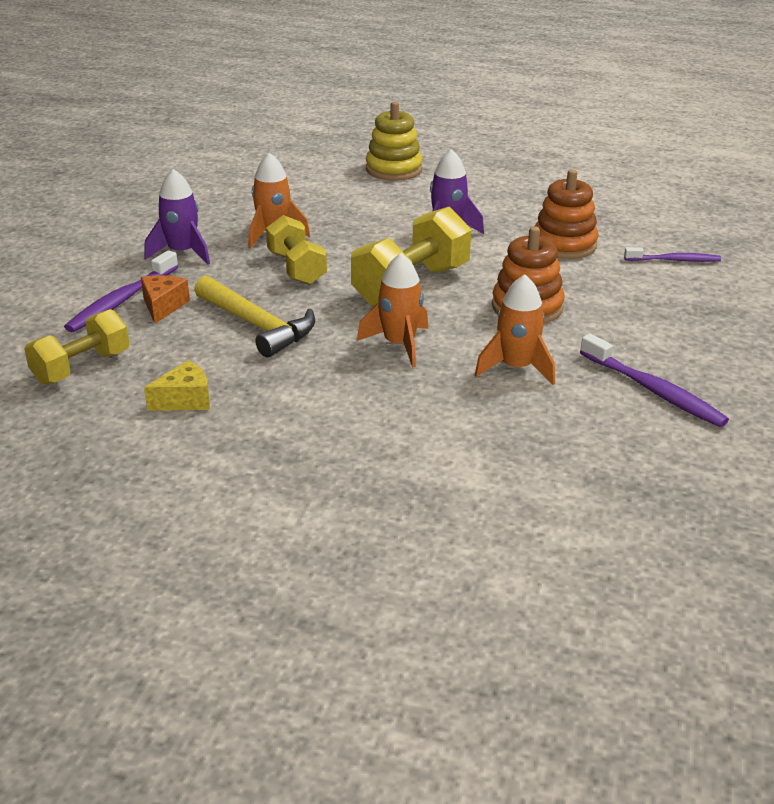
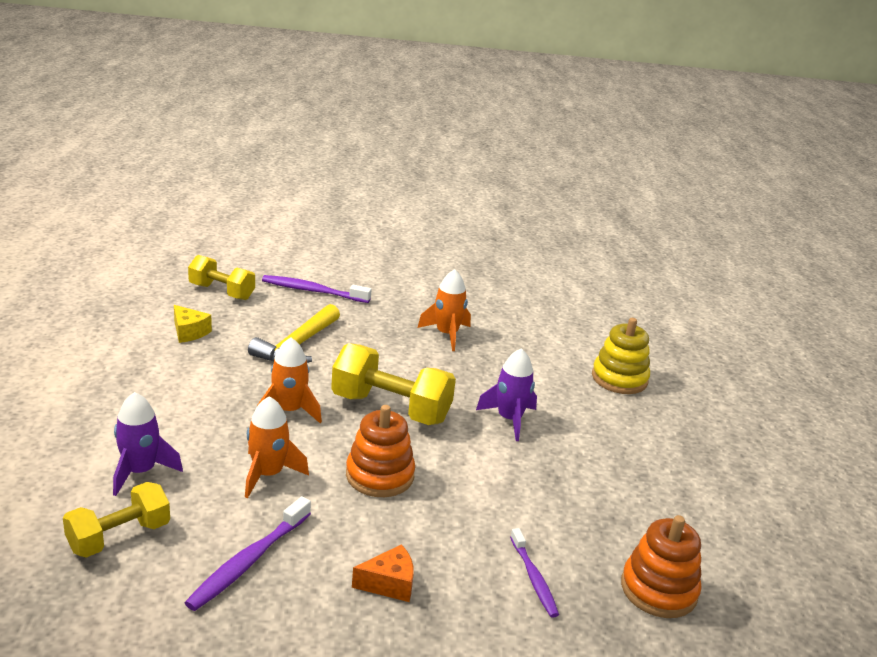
camera: 70 degrees right, 5 degrees down
orange cheese [141,275,190,324] -> orange cheese moved to [352,544,414,602]
purple rocket [144,169,210,265] -> purple rocket moved to [113,392,183,496]
yellow dumbbell [266,215,327,285] -> yellow dumbbell moved to [63,482,170,558]
orange stacking toy [535,169,598,259] -> orange stacking toy moved to [621,515,701,618]

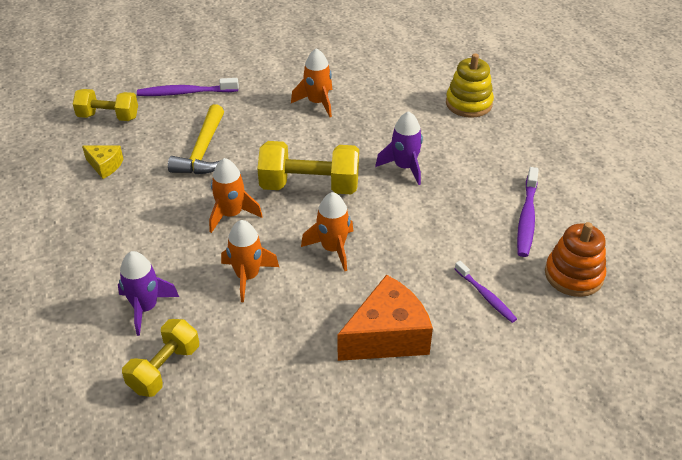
camera: 15 degrees left, 15 degrees up
purple toothbrush [185,496,311,611] -> purple toothbrush moved to [517,167,539,257]
orange stacking toy [346,405,415,497] -> orange rocket [301,192,353,271]
orange cheese [352,544,414,602] -> orange cheese [338,275,433,361], size x1.94

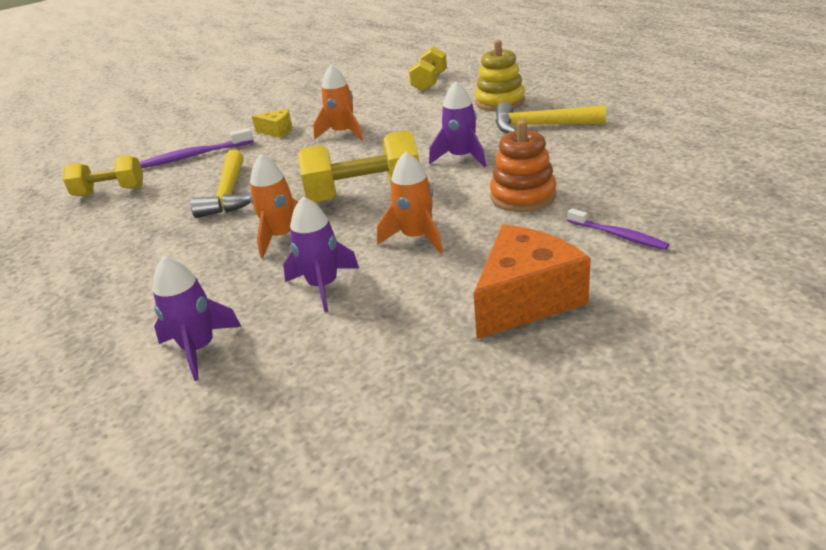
camera: 10 degrees left, 10 degrees down
yellow cheese [82,146,123,179] -> yellow cheese moved to [252,108,292,138]
yellow dumbbell [122,319,199,397] -> yellow dumbbell moved to [409,46,447,91]
orange rocket [221,220,279,302] -> purple rocket [283,197,359,312]
purple toothbrush [517,167,539,257] -> none
orange stacking toy [545,222,606,297] -> orange stacking toy moved to [490,120,556,212]
none -> yellow hammer [496,102,606,133]

